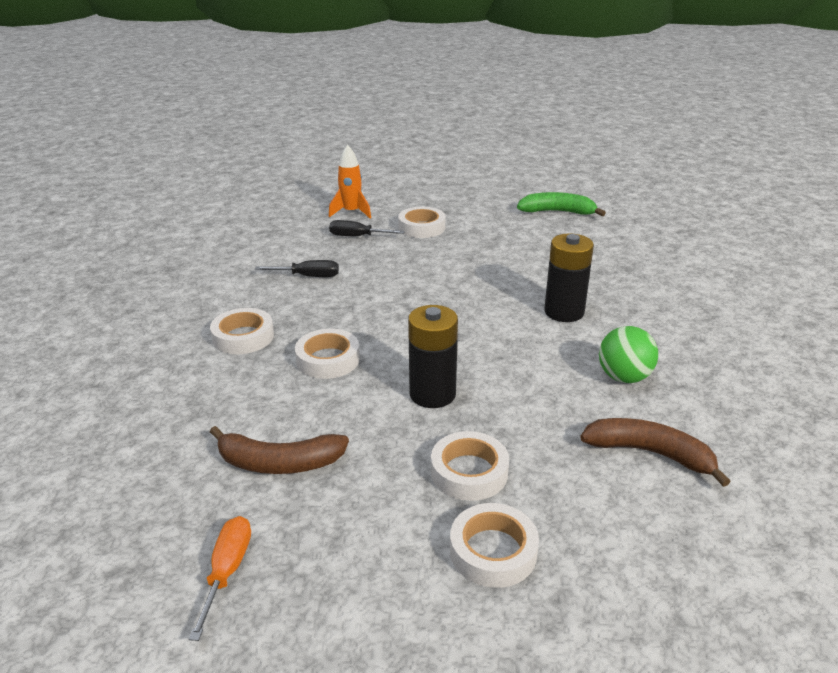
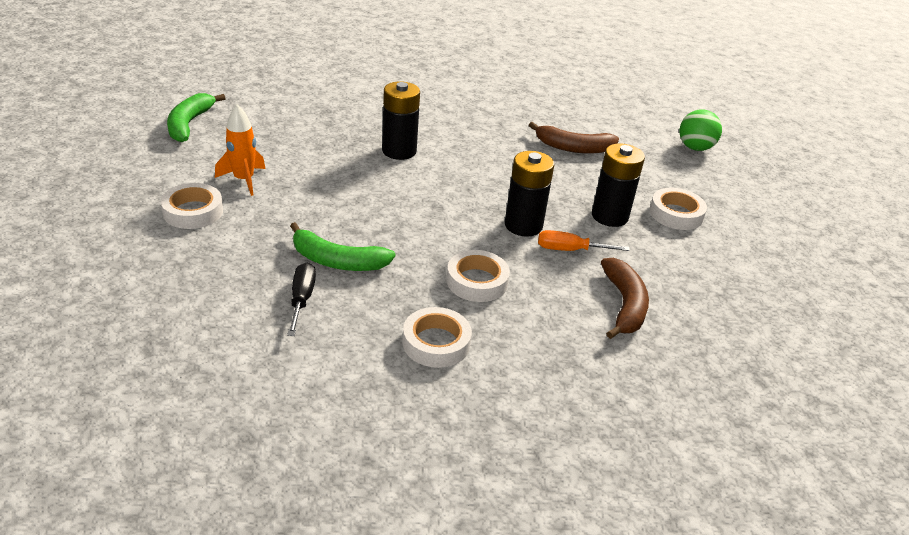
camera: 95 degrees left, 5 degrees up
orange screwdriver [189,516,251,641] -> orange screwdriver moved to [538,230,630,251]
orange rocket [329,145,371,218] -> orange rocket moved to [215,104,266,196]
black screwdriver [329,220,405,236] -> none
white tape [431,431,509,501] -> black battery [592,143,645,227]
brown banana [580,418,731,487] -> brown banana turned 105 degrees counterclockwise [529,122,619,154]
green ball [599,326,658,383] -> green ball moved to [679,109,722,151]
none -> green banana [290,222,395,271]

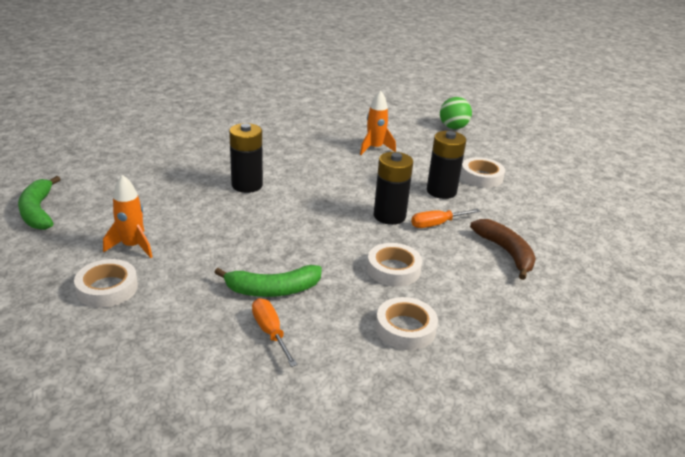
camera: 25 degrees left, 5 degrees down
black screwdriver [287,263,316,336] -> orange screwdriver [252,298,298,367]
brown banana [529,122,619,154] -> orange rocket [360,90,396,155]

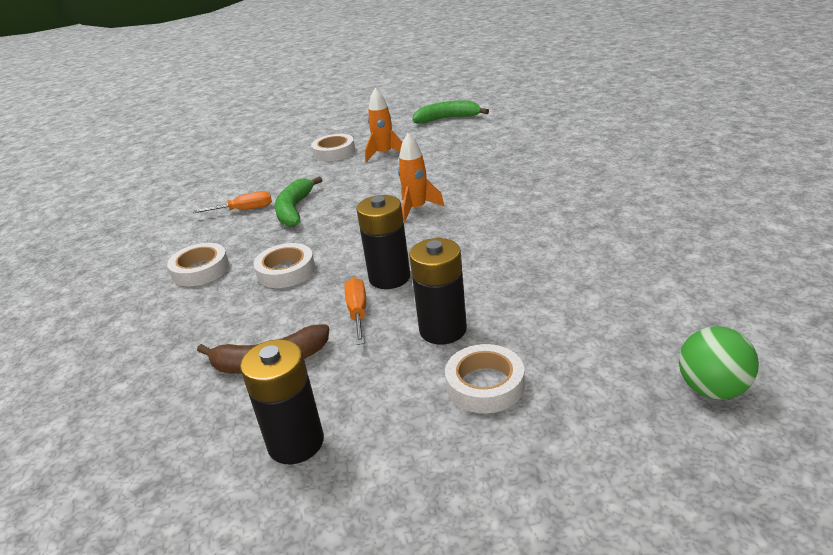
camera: 110 degrees right, 0 degrees up
black battery [229,123,263,193] -> black battery moved to [240,339,324,464]
orange rocket [360,90,396,155] -> orange rocket moved to [398,134,445,222]

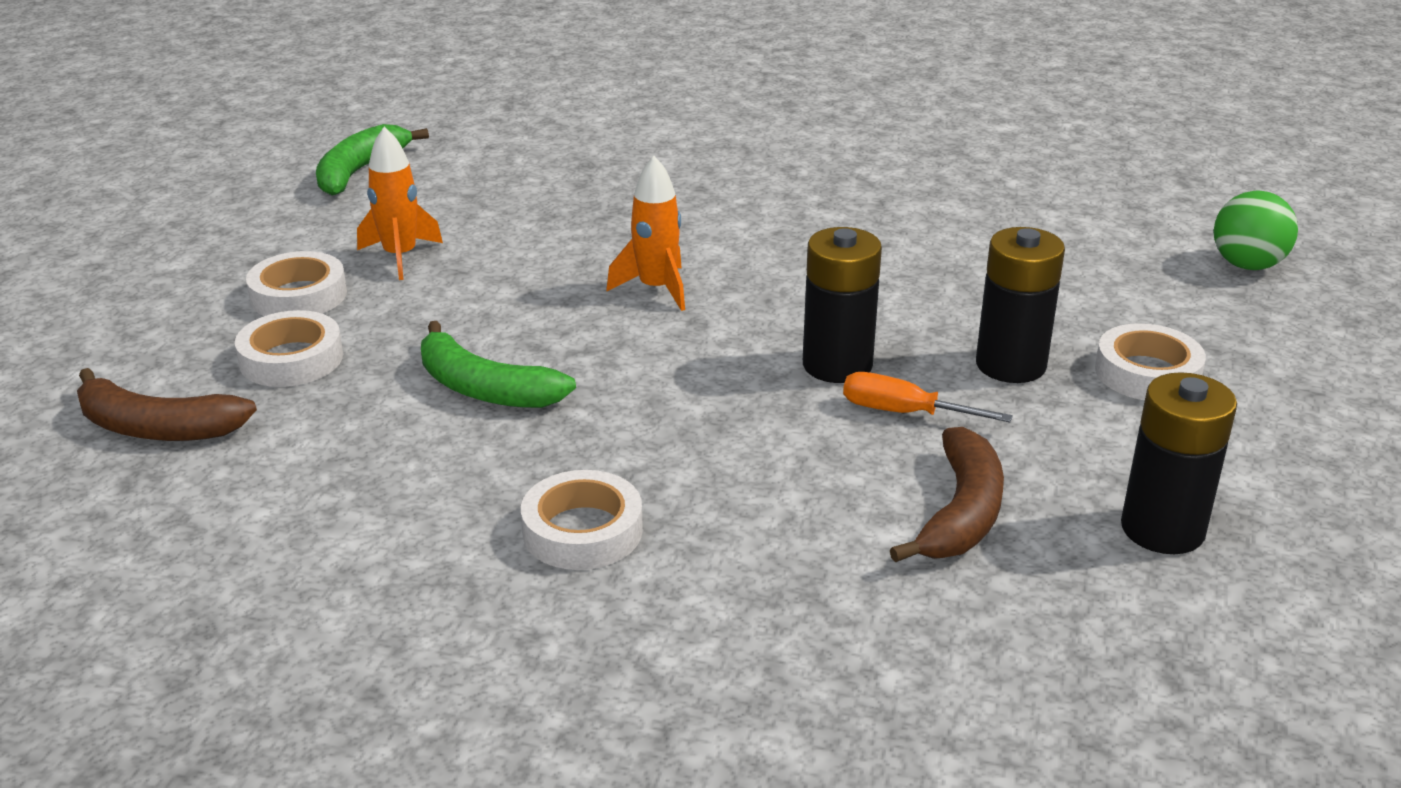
camera: 65 degrees left, 0 degrees up
orange screwdriver [193,191,272,213] -> none
white tape [254,243,315,288] -> white tape moved to [235,310,343,387]
none -> brown banana [77,368,257,441]

